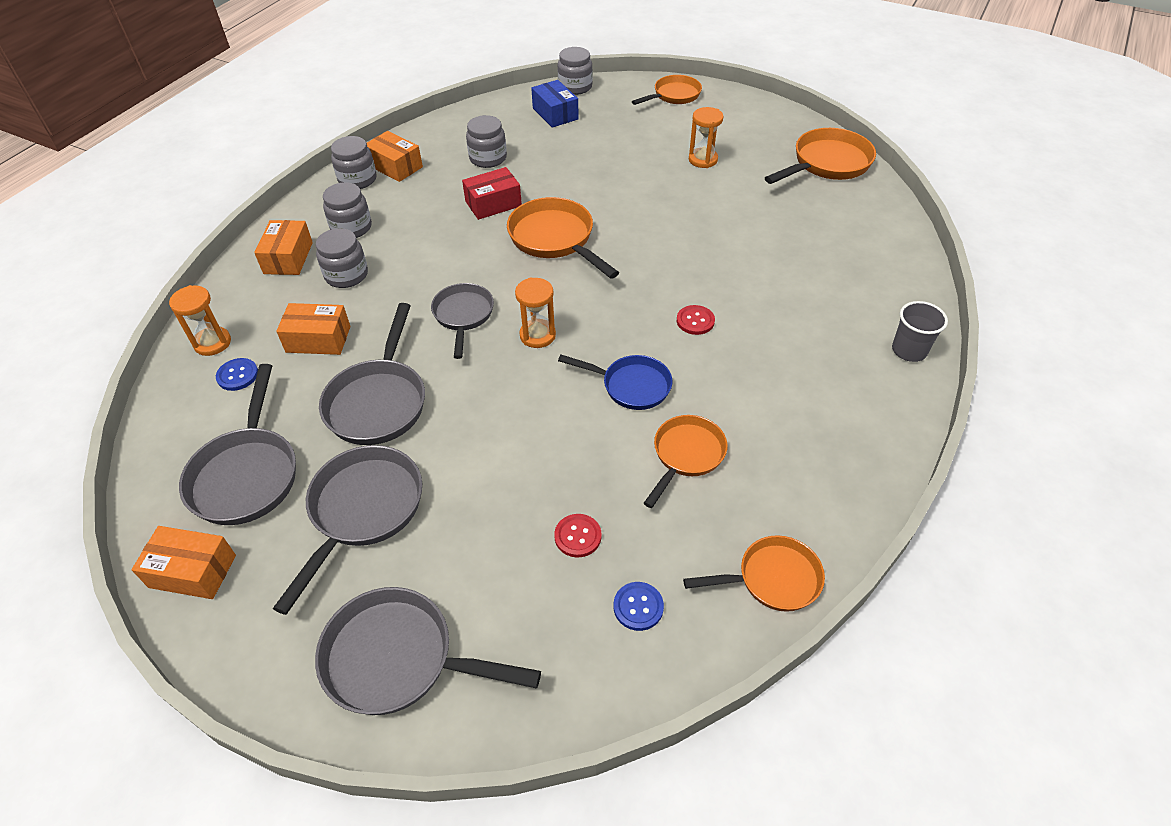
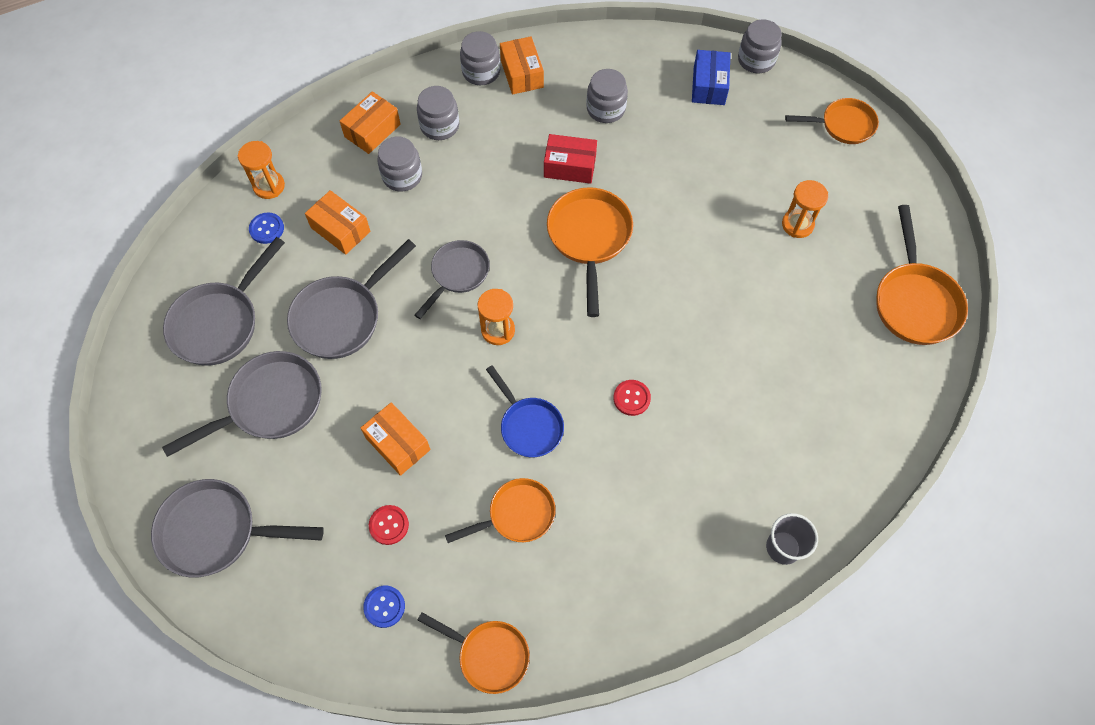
camera: 35 degrees right, 15 degrees up
orange box [132,526,236,599] -> orange box moved to [361,402,431,476]
grey pan [315,587,541,715] -> grey pan turned 45 degrees counterclockwise [151,479,324,578]
orange pan [765,128,876,184] -> orange pan turned 90 degrees clockwise [876,205,968,345]

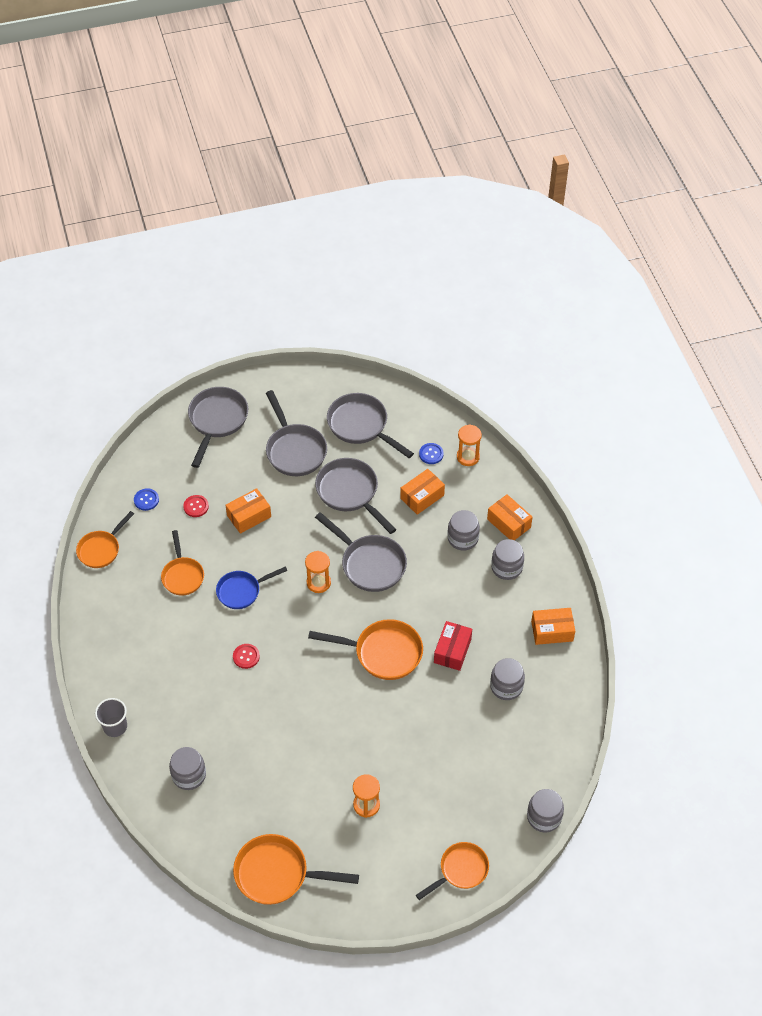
camera: 100 degrees right, 10 degrees down
grey pan [414,240,490,319] -> grey pan [315,512,407,592], size x1.50
grey jar [460,31,500,85] -> grey jar moved to [169,747,206,790]
blue box [692,50,731,105] -> none
orange pan [785,98,879,144] -> orange pan turned 135 degrees counterclockwise [416,842,489,900]

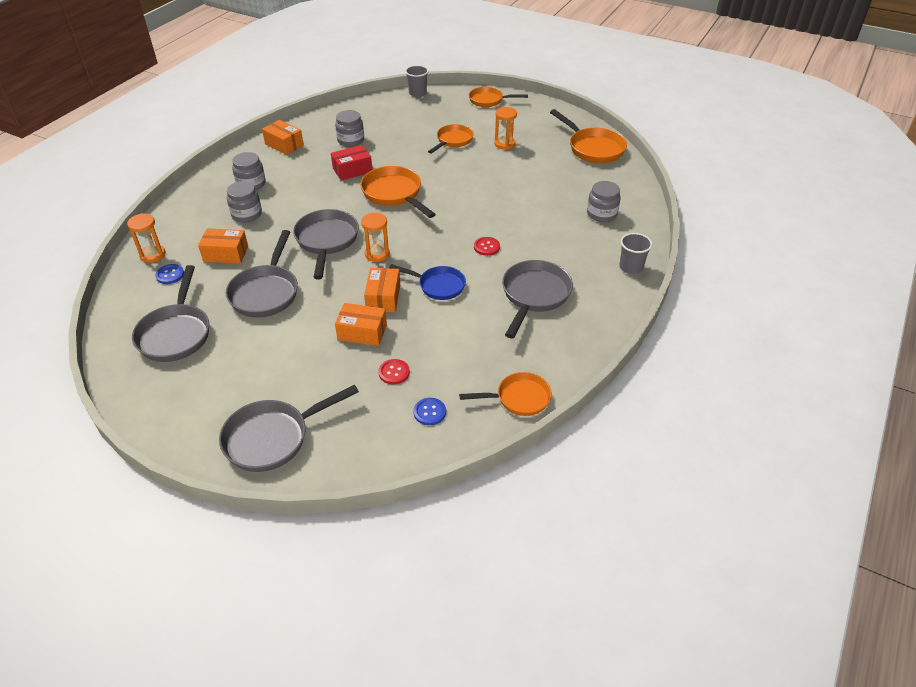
camera: 135 degrees left, 10 degrees down
orange pan [161,530,204,596] -> orange pan moved to [428,124,474,154]
grey pan [266,390,327,476] -> grey pan moved to [502,260,573,338]
orange box [487,494,532,540] -> orange box moved to [364,268,400,312]
grey jar [527,789,564,832] -> grey cup [405,65,429,97]

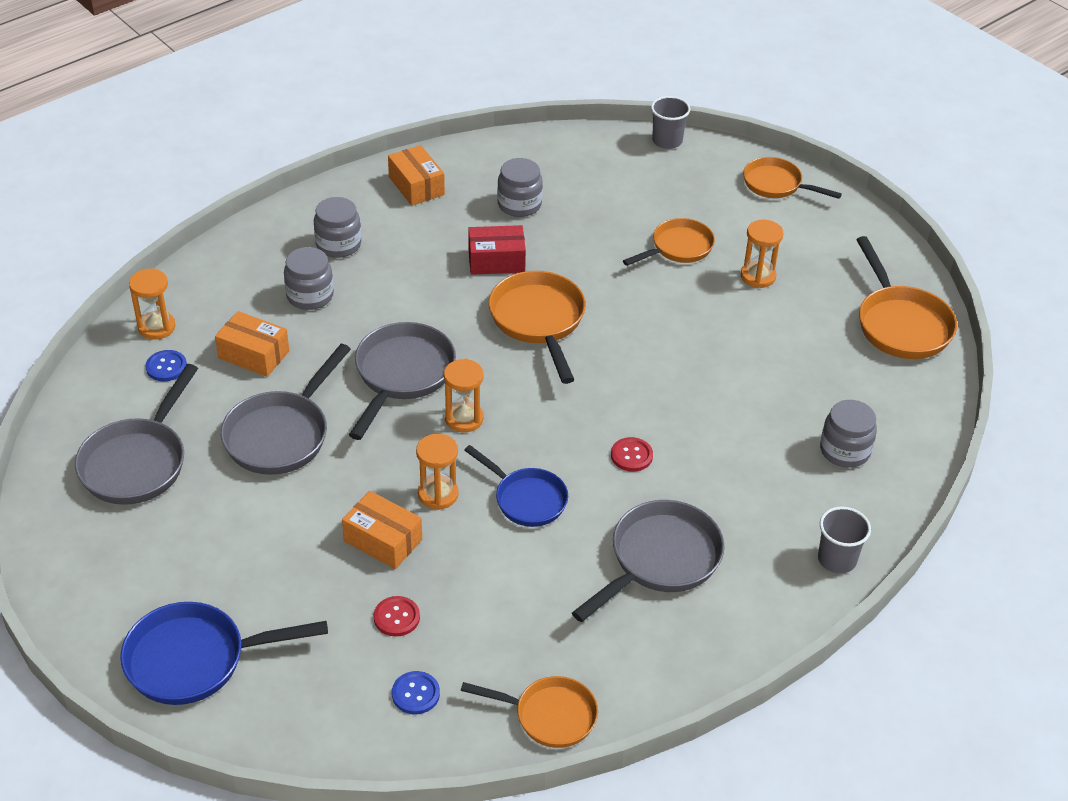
camera: 20 degrees right, 0 degrees up
grey pan [219,385,359,472] -> blue pan [120,602,328,705]
orange box [364,268,400,312] -> orange hourglass [416,434,459,510]

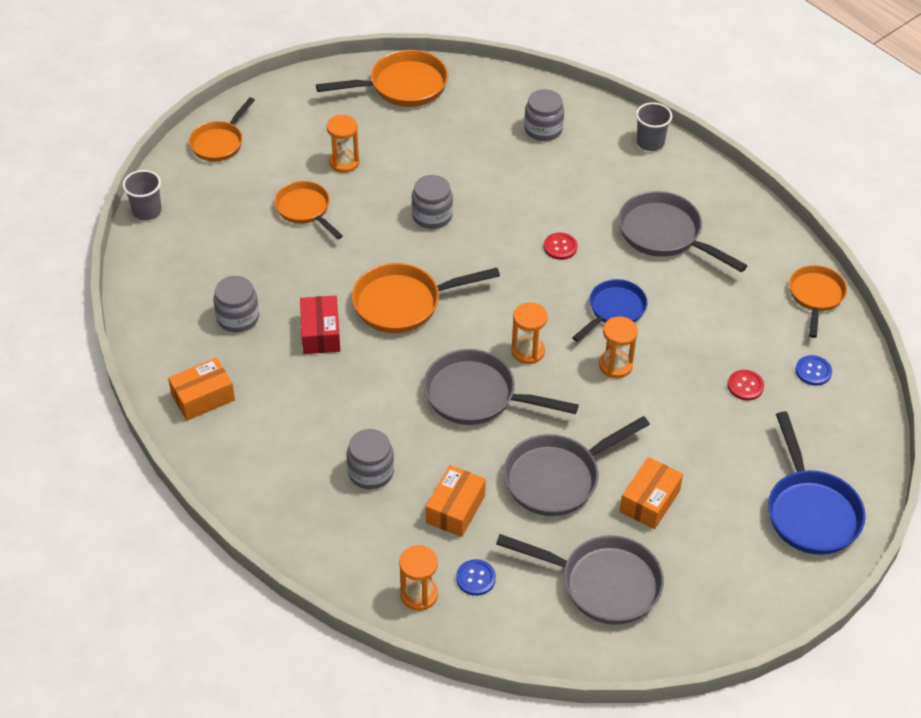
camera: 90 degrees left, 5 degrees up
grey pan [221,344,351,475] -> grey pan turned 120 degrees clockwise [503,416,650,516]
grey jar [314,197,361,258] -> grey jar moved to [411,175,453,229]
orange box [342,491,422,569] -> orange box moved to [620,457,683,529]

